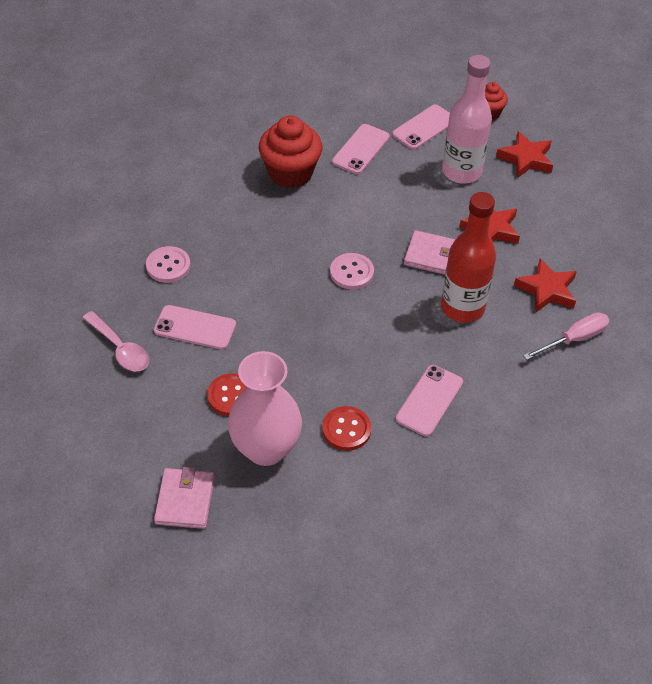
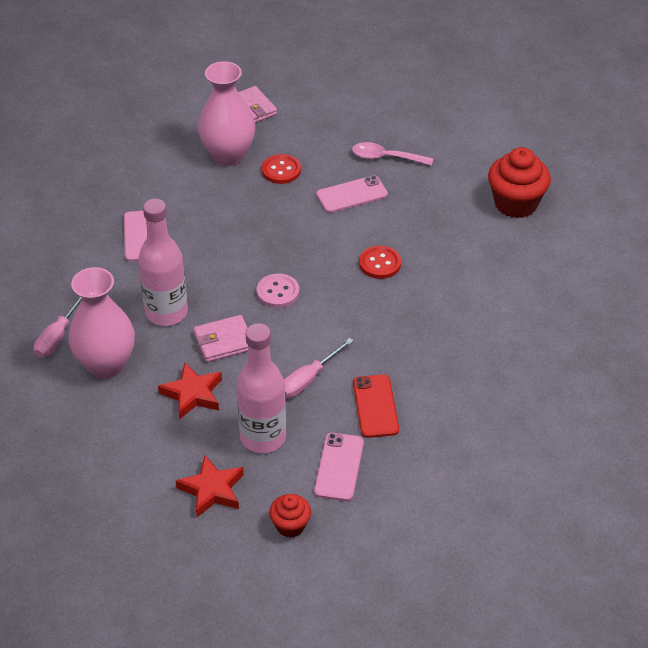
camera: 145 degrees right, 5 degrees down
pink button [146,246,191,283] -> none
red cupcake [259,115,322,188] -> red cupcake moved to [488,147,551,218]
red button [322,406,371,451] -> red button moved to [359,245,401,279]
pink phone [332,124,390,174] -> red phone [353,374,399,438]
red bottle [441,192,496,323] -> pink bottle [138,199,188,326]
red star [514,258,577,312] -> pink vase [68,267,135,379]
none -> pink screwdriver [284,338,354,398]

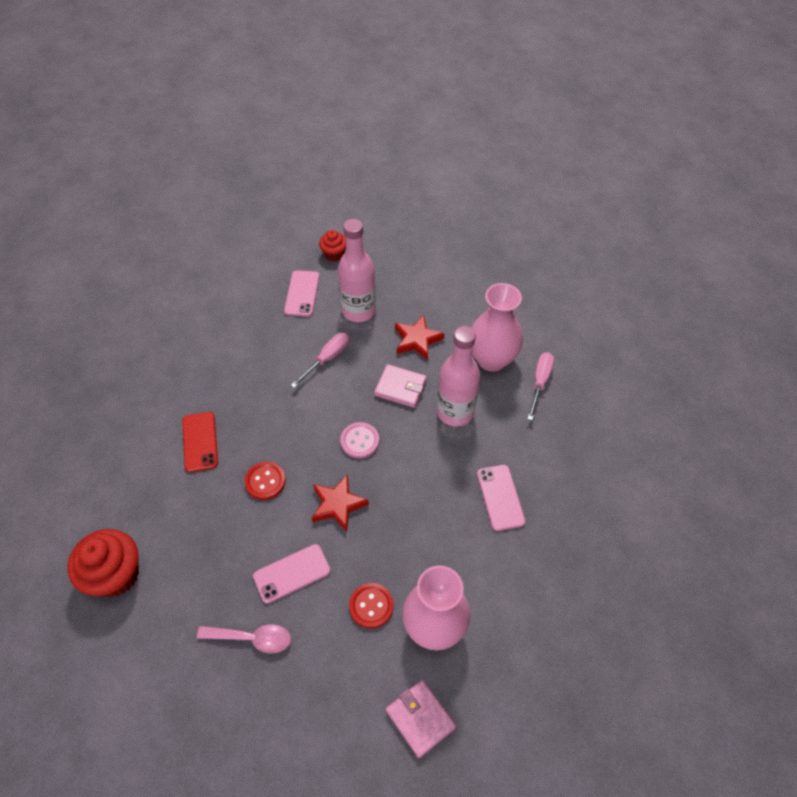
camera: 175 degrees right, 10 degrees up
red star [176,455,244,517] -> red star moved to [312,474,369,532]
pink wallet [193,315,248,362] -> pink wallet turned 45 degrees clockwise [374,364,427,408]
red phone [353,374,399,438] -> red phone moved to [182,412,218,472]

